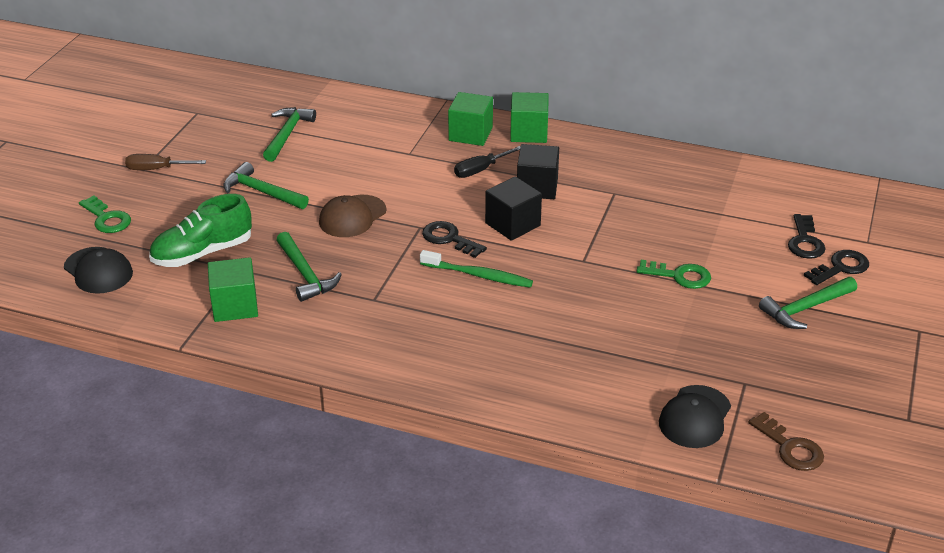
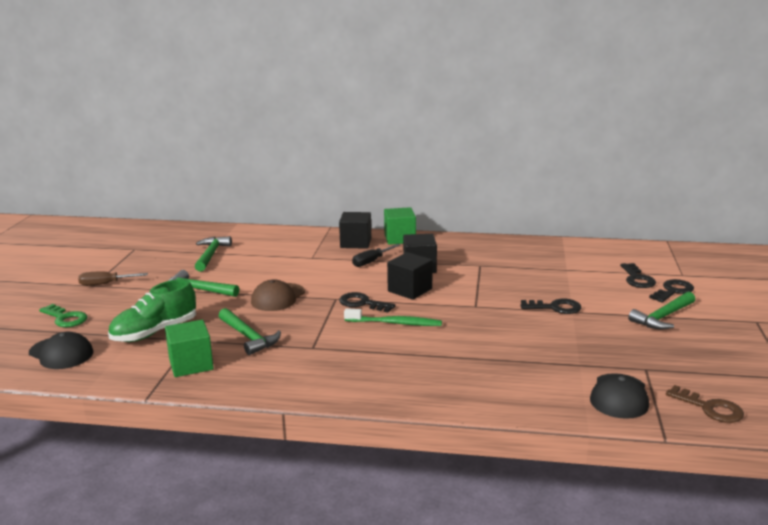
camera: 10 degrees left, 15 degrees down
green cube [448,92,493,146] -> black cube [339,212,371,249]
green key [637,260,711,289] -> black key [521,298,581,314]

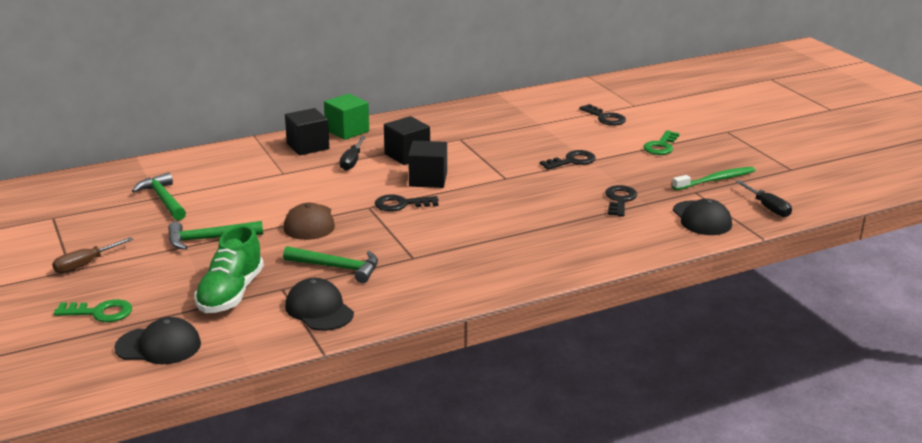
camera: 35 degrees left, 5 degrees up
green cube [165,320,214,377] -> black cap [285,278,354,331]
green toothbrush [344,308,442,326] -> green toothbrush moved to [672,167,755,190]
green hammer [628,292,695,329] -> green key [643,130,680,155]
black key [649,279,694,303] -> black key moved to [605,185,637,217]
brown key [666,385,744,423] -> black screwdriver [736,180,792,217]

